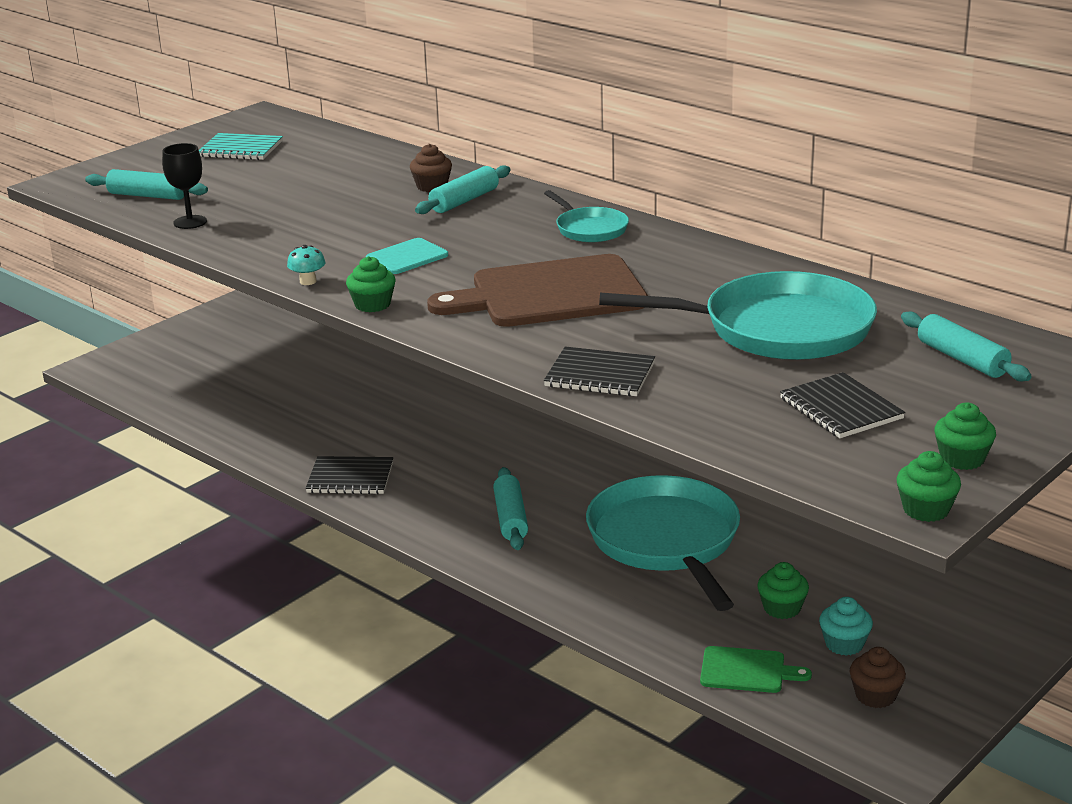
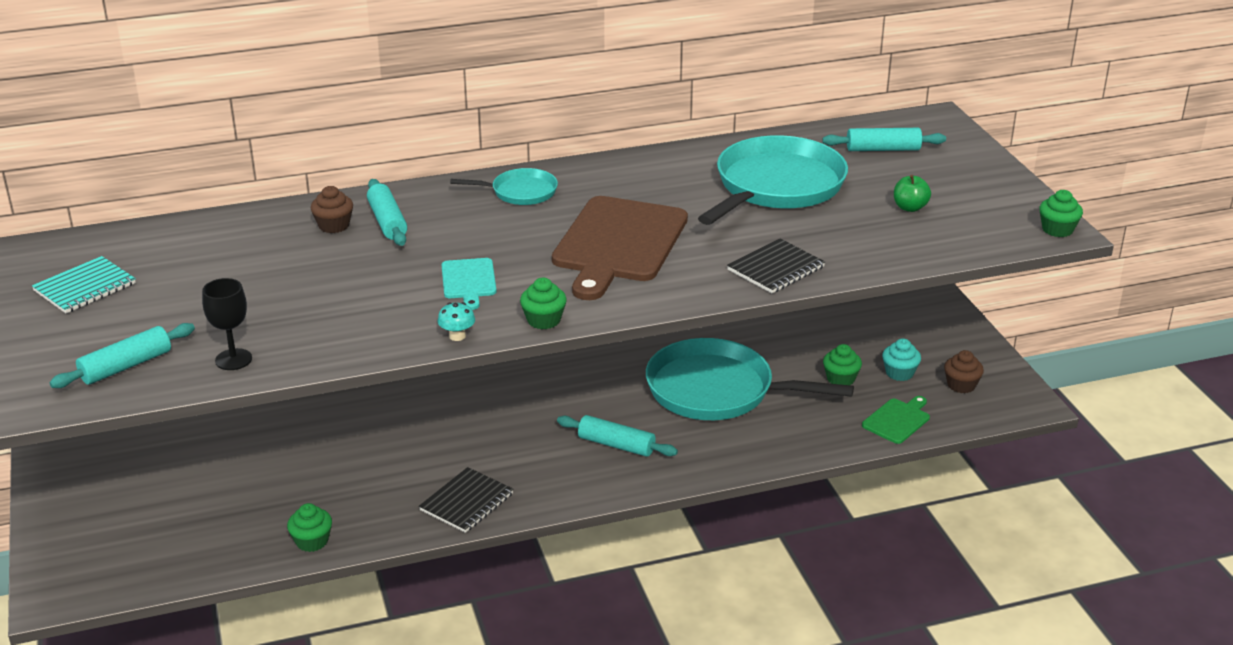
camera: 60 degrees left, 5 degrees up
black notebook [780,372,905,438] -> green apple [894,175,931,212]
green cupcake [934,403,996,470] -> green cupcake moved to [287,503,332,552]

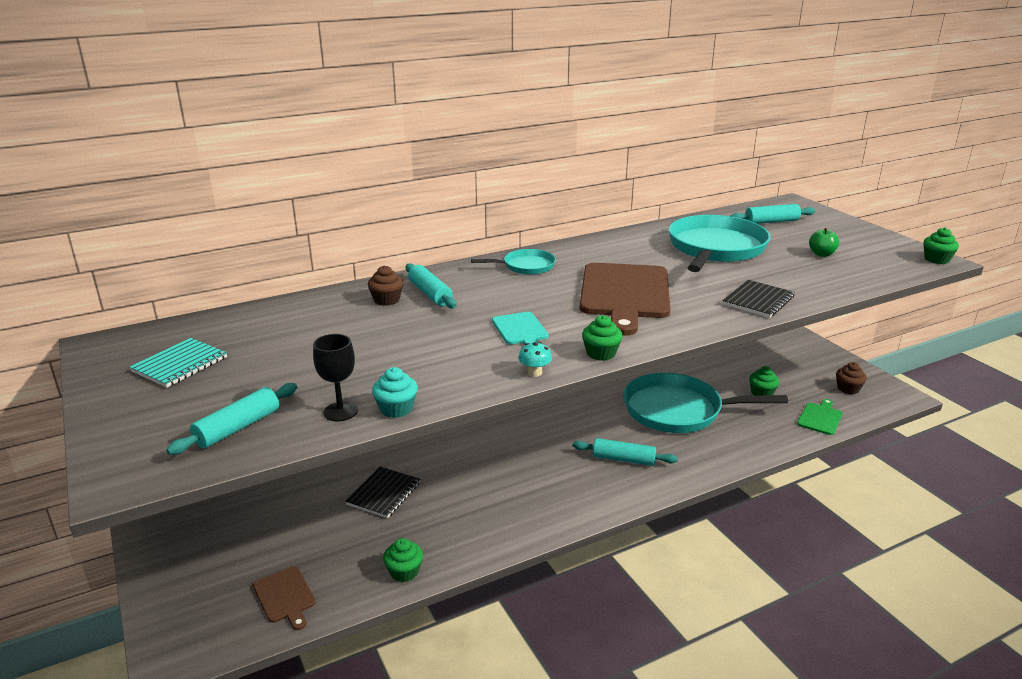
camera: 10 degrees left, 5 degrees down
black notebook [419,467,514,533] -> black notebook moved to [345,467,420,518]
turquoise cupcake [882,338,921,381] -> turquoise cupcake moved to [372,367,418,418]
none -> brown cutting board [253,566,316,630]

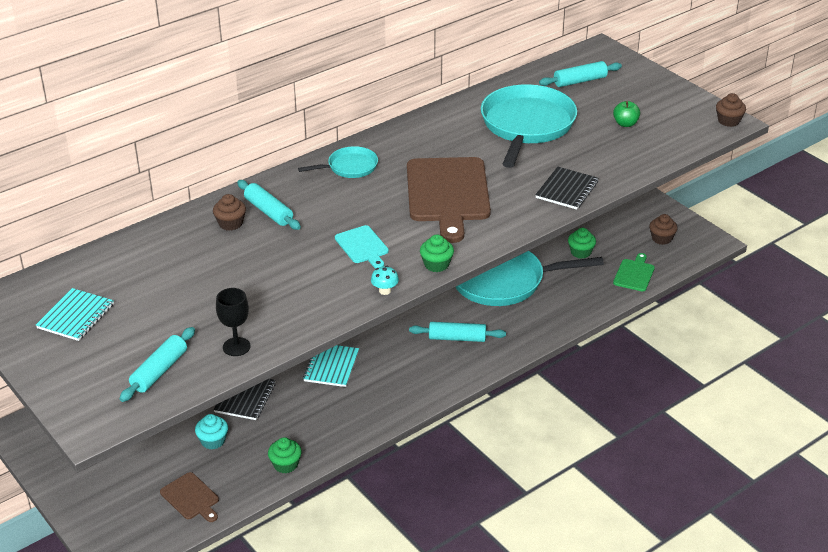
camera: 10 degrees left, 10 degrees up
turquoise cupcake [372,367,418,418] -> turquoise cupcake moved to [195,414,228,449]
green cupcake [923,228,959,264] -> brown cupcake [716,93,746,127]
none -> turquoise notebook [303,345,359,387]

